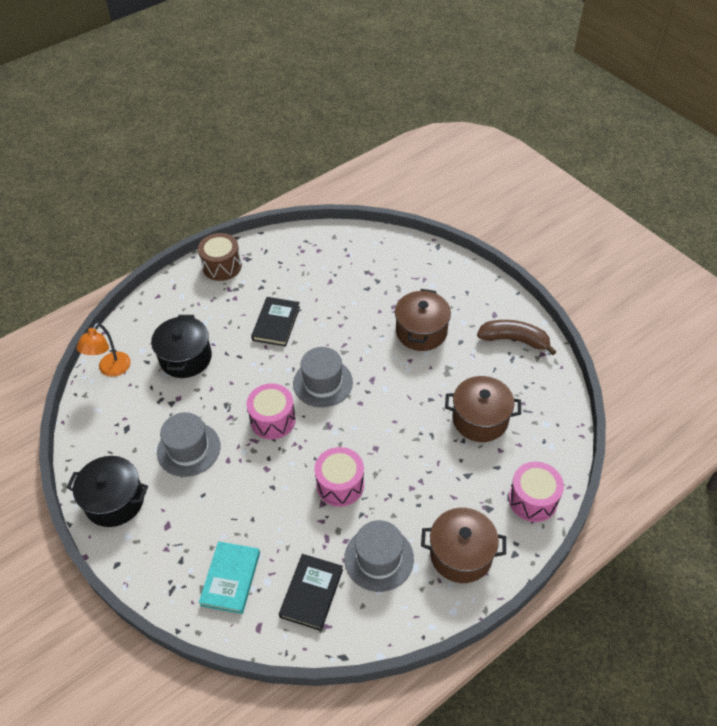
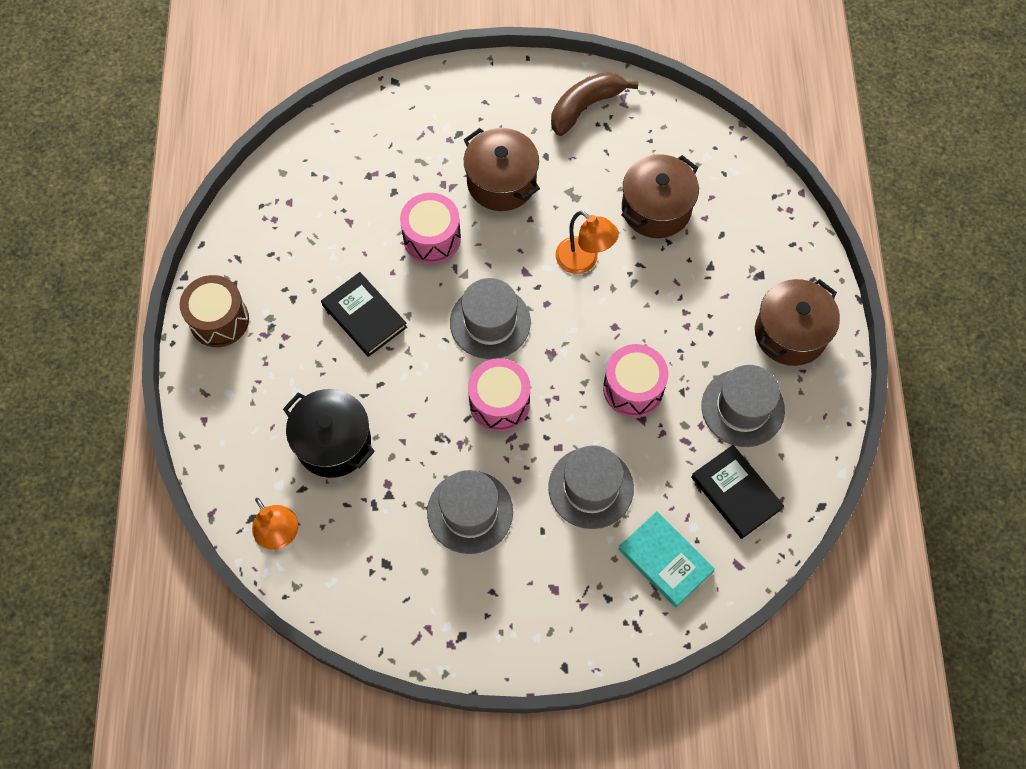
camera: 55 degrees left, 15 degrees up
black pot [66,456,148,527] -> none
pink drum [508,462,564,522] -> pink drum moved to [400,193,461,264]
none -> grey hat [548,445,634,529]
none -> orange lamp [555,211,619,274]

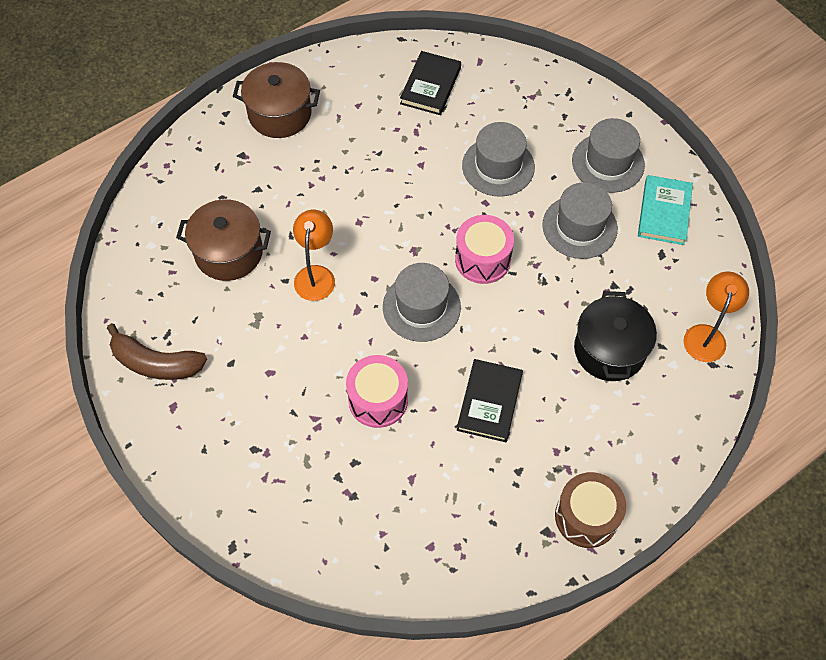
camera: 125 degrees left, 5 degrees down
brown pot [464,128,540,211] -> none
pink drum [603,344,668,417] -> none
turquoise book [618,511,715,608] -> turquoise book moved to [638,175,693,245]
grey hat [701,365,785,447] -> grey hat moved to [572,118,645,193]

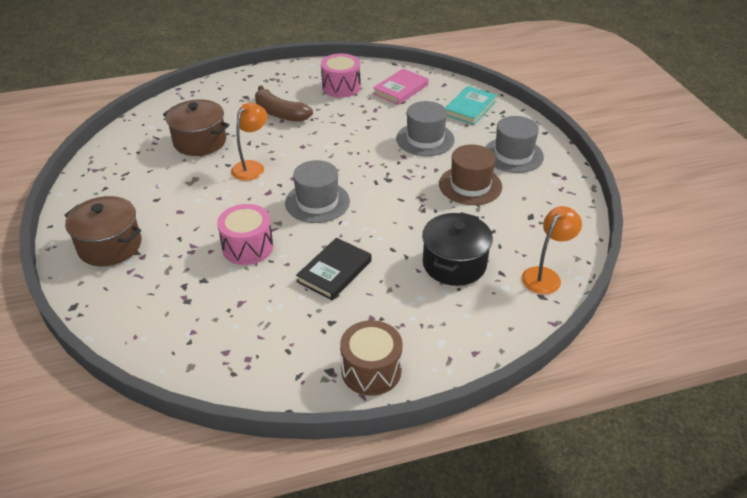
camera: 20 degrees right, 20 degrees down
brown banana [107,323,207,380] -> brown banana moved to [255,86,313,122]
brown pot [233,62,320,138] -> brown pot moved to [64,196,141,266]
black book [400,51,461,115] -> pink book [373,69,429,105]
pink drum [455,215,514,284] -> pink drum moved to [321,53,361,98]
grey hat [542,182,618,259] -> brown hat [439,145,502,205]
turquoise book [638,175,693,245] -> turquoise book moved to [445,86,497,125]

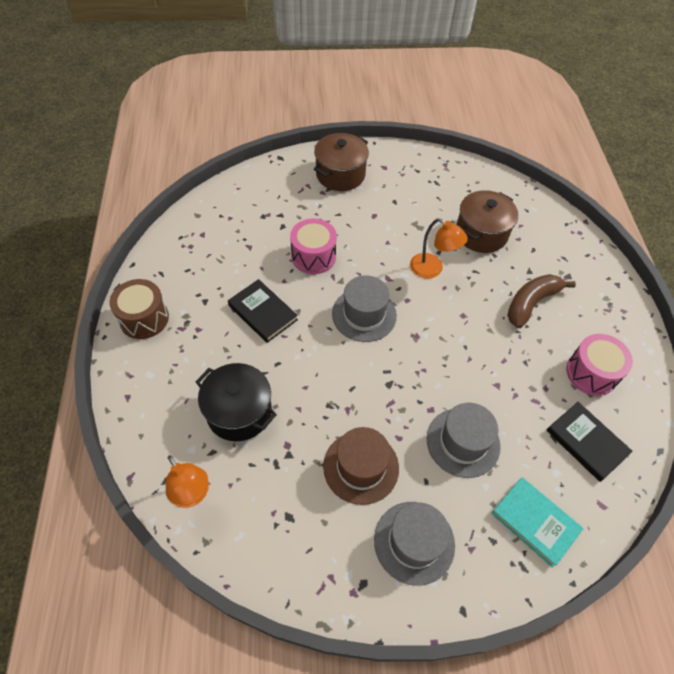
camera: 100 degrees right, 15 degrees up
pink book [373,69,429,105] -> black book [546,402,633,482]

